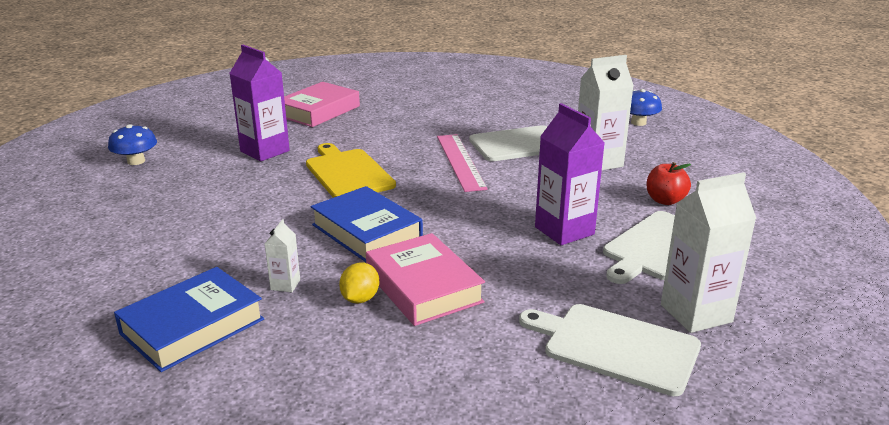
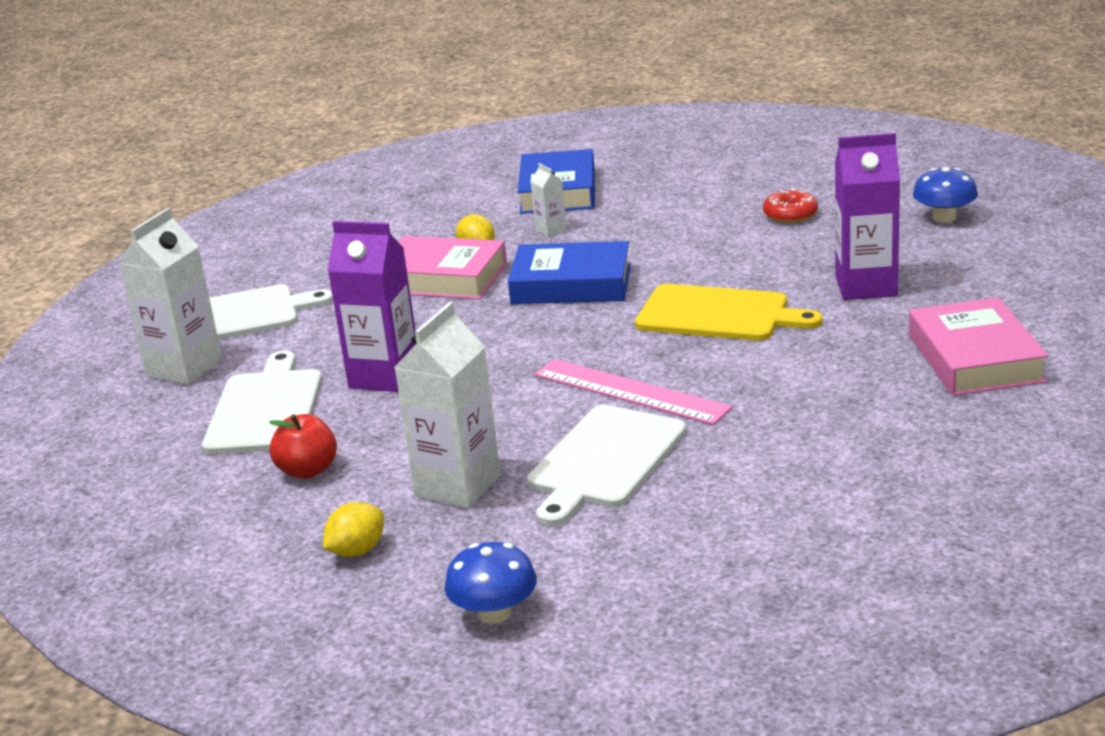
camera: 140 degrees right, 0 degrees up
none -> yellow lemon [323,502,384,557]
none -> red donut [763,188,818,223]

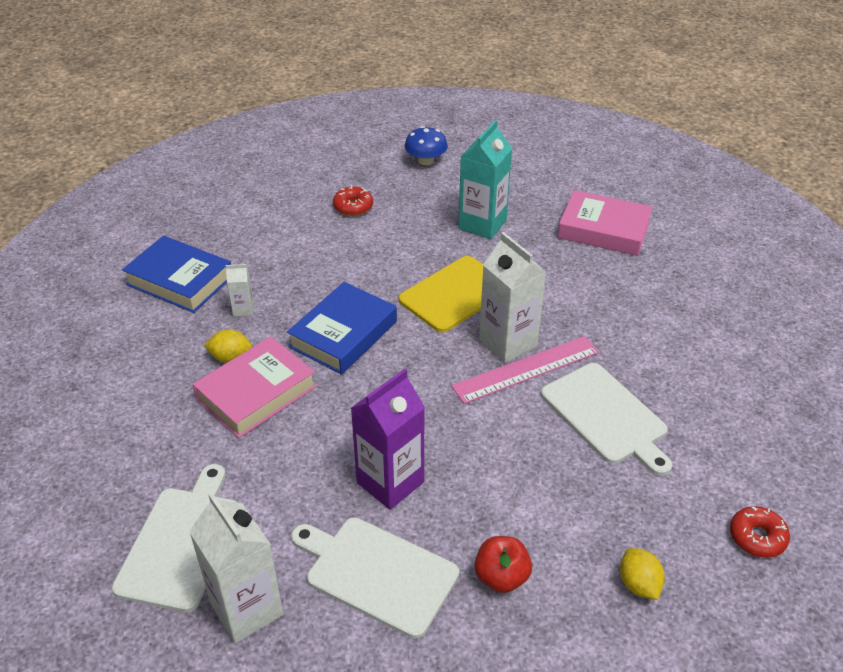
camera: 65 degrees left, 15 degrees up
white carton [394,302,500,508] -> white carton moved to [479,232,546,363]
blue mushroom [444,542,537,624] -> red donut [730,506,790,558]
purple carton [835,133,900,300] -> turquoise carton [458,120,512,239]

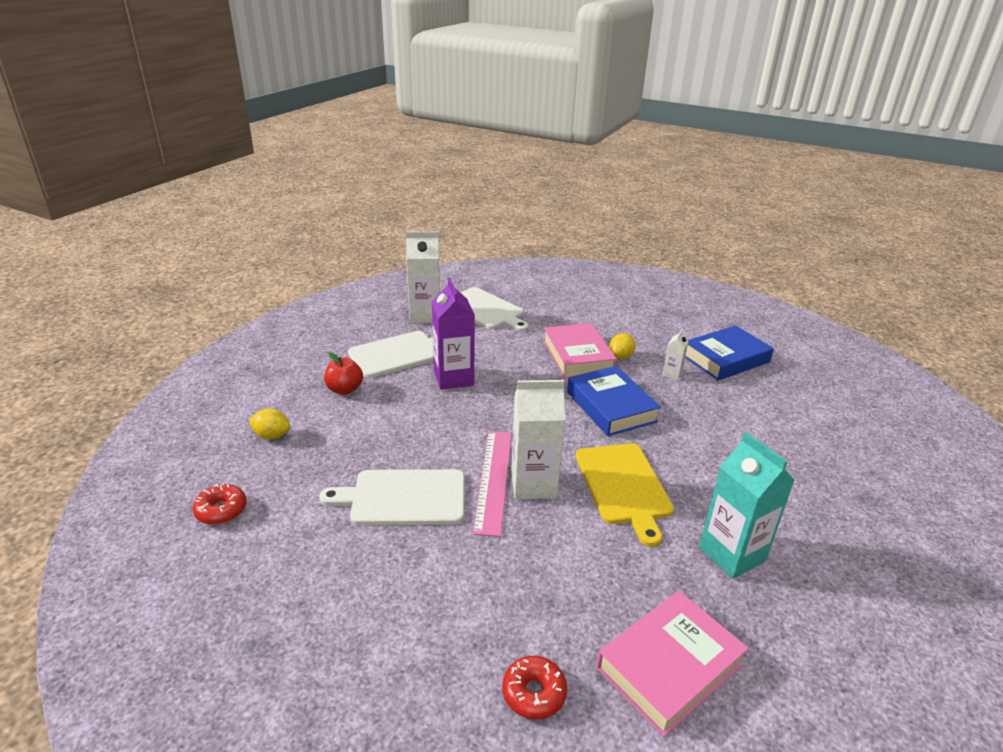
camera: 120 degrees right, 10 degrees down
red donut [333,185,373,216] -> red donut moved to [502,656,567,719]
blue mushroom [405,126,448,165] -> none

